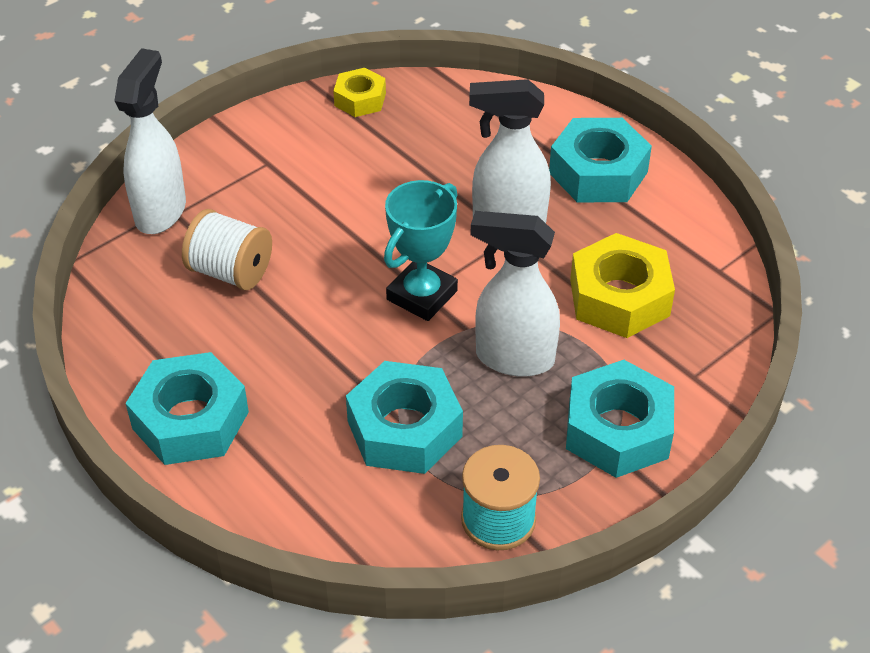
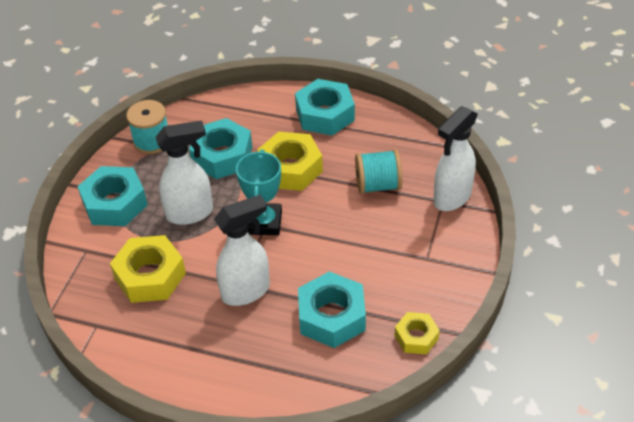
camera: 150 degrees right, 0 degrees up
white spray bottle [114,48,186,234] -> white spray bottle turned 60 degrees clockwise [433,106,478,211]
white spool [182,209,272,290] -> turquoise spool [355,149,403,194]
turquoise nut [549,118,652,202] -> turquoise nut moved to [298,271,366,348]
none -> yellow nut [257,132,323,191]

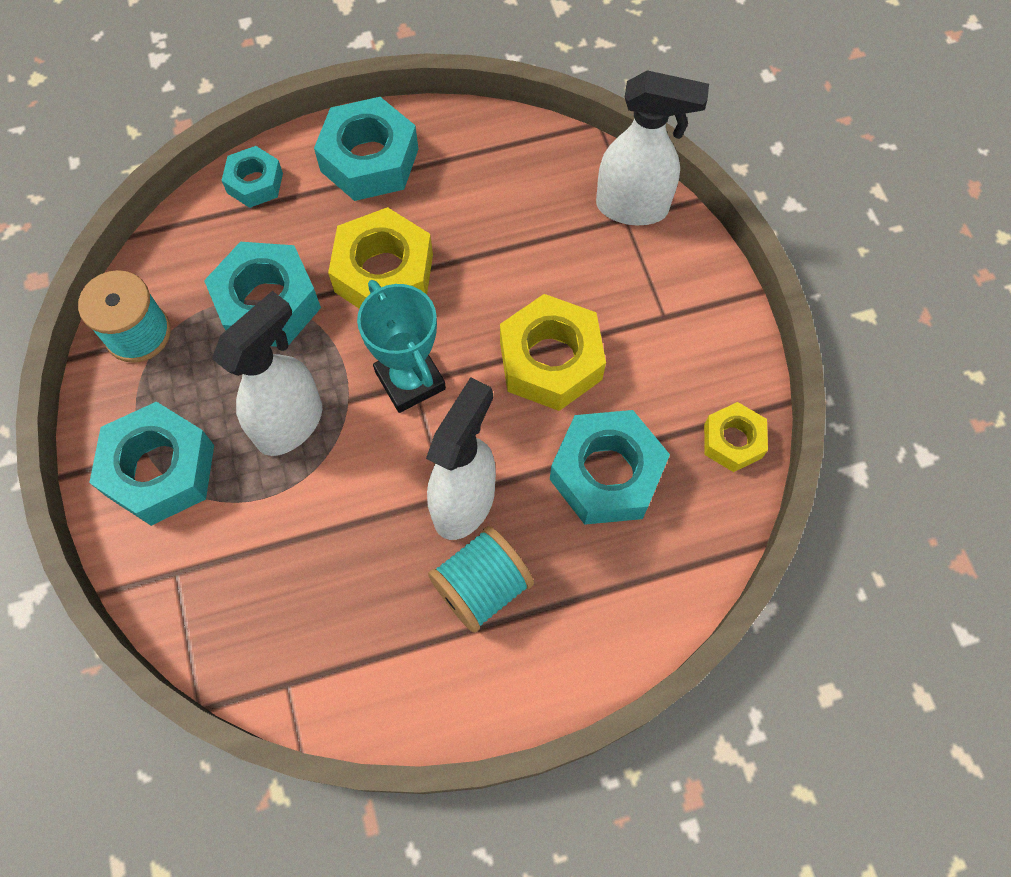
camera: 35 degrees left, 20 degrees up
yellow nut [110,235,186,303] -> yellow nut moved to [500,294,606,411]
turquoise spool [355,149,403,194] -> turquoise spool moved to [428,526,534,633]
white spray bottle [433,106,478,211] -> white spray bottle turned 90 degrees counterclockwise [596,70,709,225]
none -> turquoise nut [221,146,283,208]

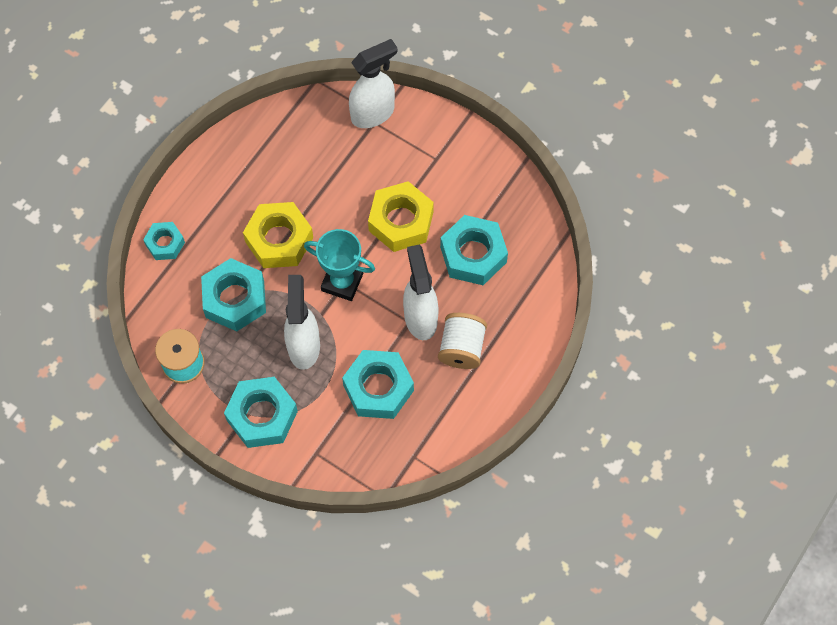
camera: 40 degrees left, 0 degrees up
turquoise nut [314,97,418,201] -> turquoise nut moved to [342,350,414,419]
turquoise spool [428,526,534,633] -> white spool [438,313,487,369]
yellow nut [704,402,768,472] -> none

